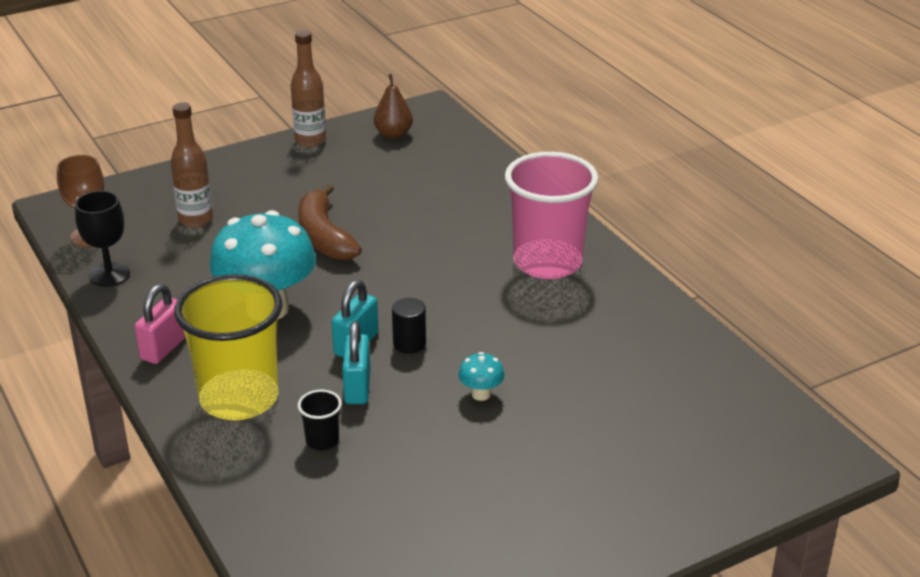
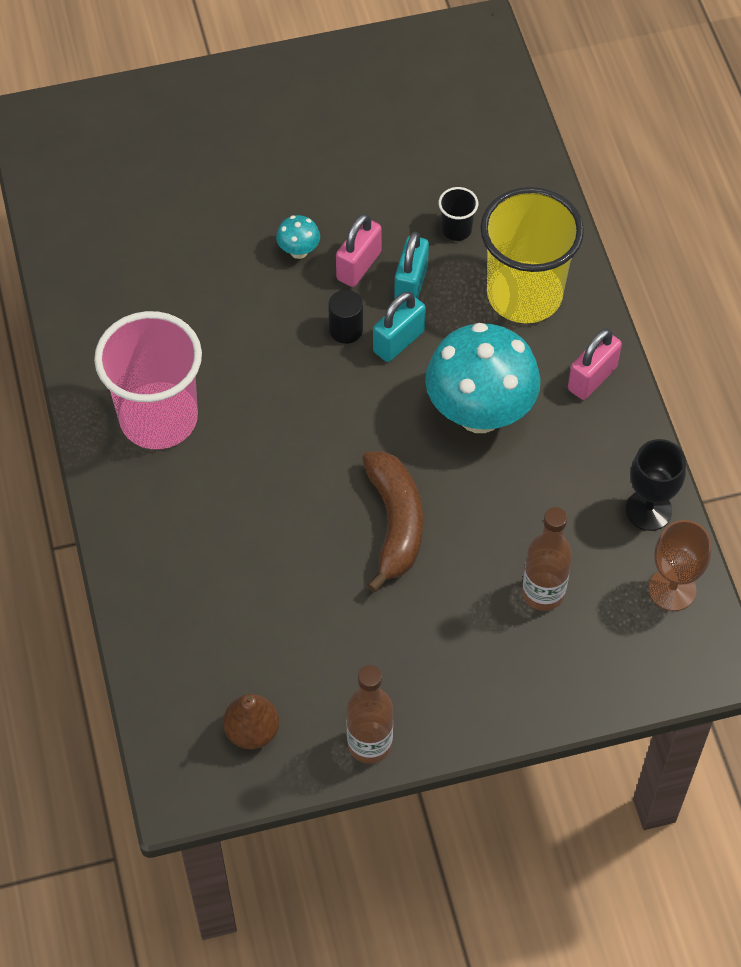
camera: 165 degrees left, 25 degrees up
none -> pink padlock [336,214,382,287]

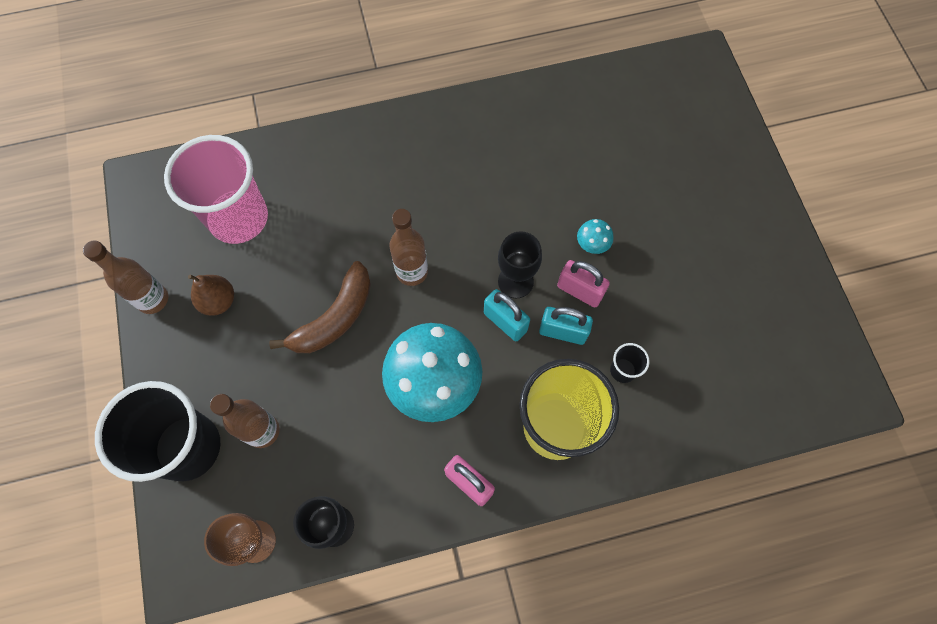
camera: 90 degrees right, 10 degrees up
pink cup [94,311,202,449] -> pink cup moved to [164,135,268,244]
brown pear [223,694,279,749] -> brown pear moved to [188,275,234,316]
black cylinder [328,290,363,344] -> black goblet [498,231,542,299]
brown banana [362,451,423,592] -> brown banana turned 45 degrees counterclockwise [269,261,371,353]
none -> black cup [95,381,220,482]
none -> brown bottle [389,209,428,286]

